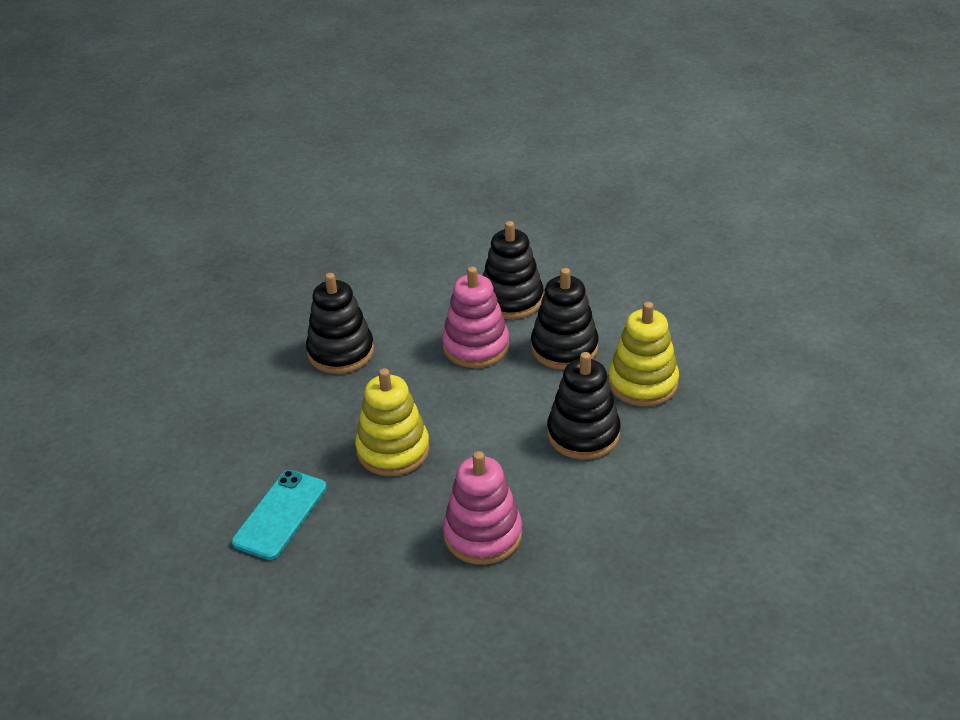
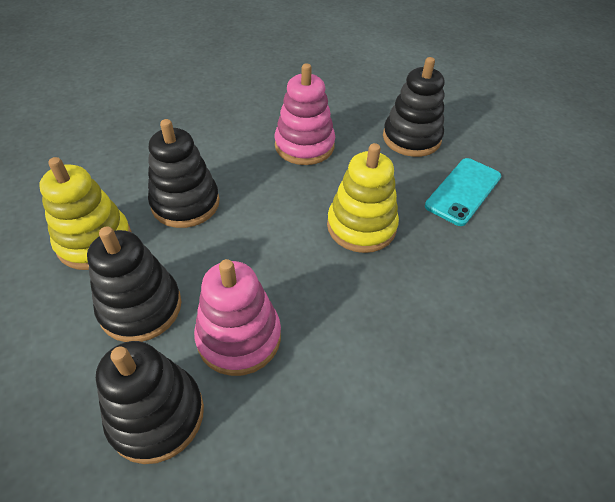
camera: 170 degrees left, 10 degrees up
black stacking toy [306,273,374,374] -> black stacking toy moved to [383,57,445,157]

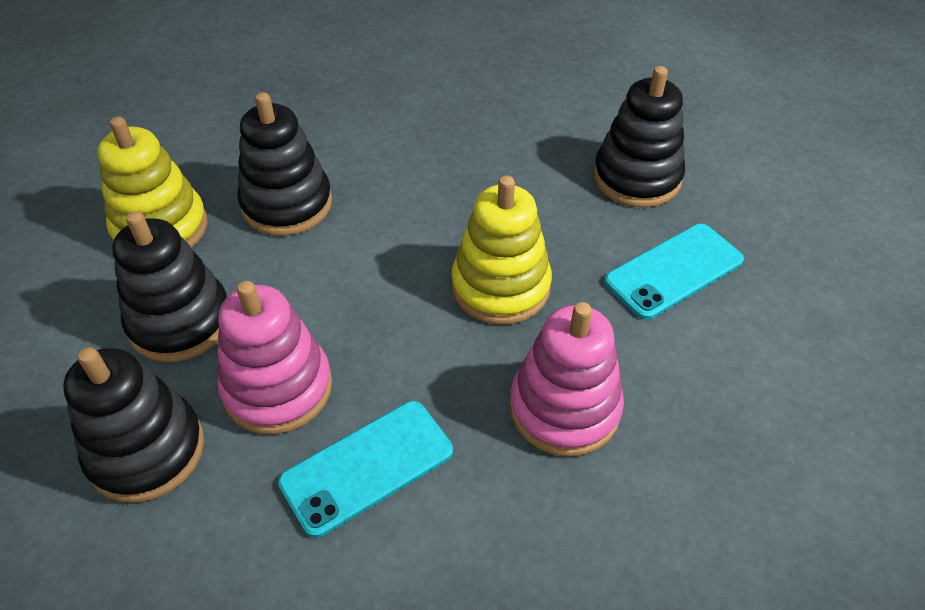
camera: 20 degrees right, 0 degrees up
pink stacking toy [275,63,335,165] -> pink stacking toy moved to [509,302,624,457]
none -> turquoise phone [278,401,453,538]

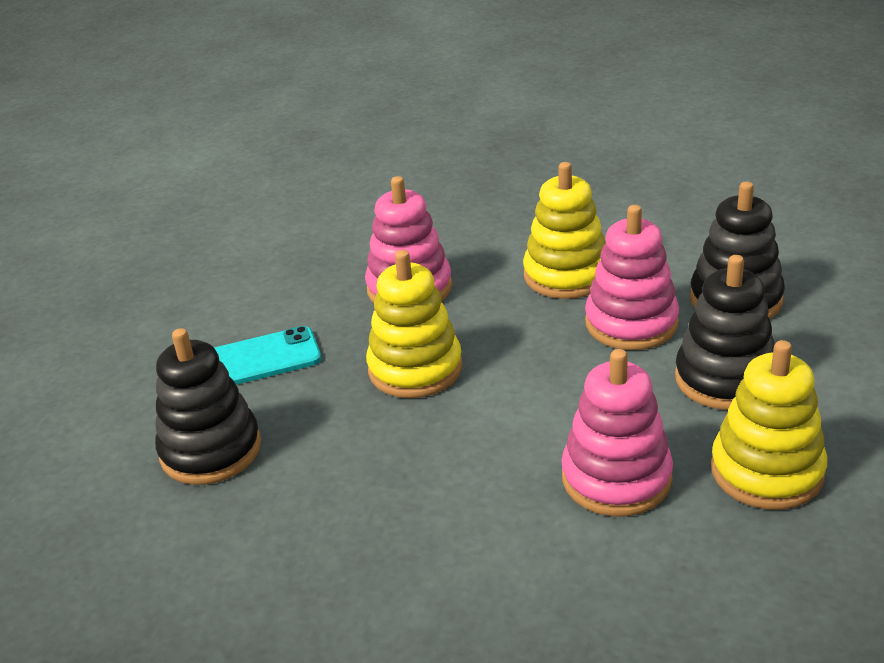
camera: 160 degrees left, 15 degrees down
black stacking toy [237,92,332,236] -> pink stacking toy [561,349,673,516]
turquoise phone [278,401,453,538] -> yellow stacking toy [523,162,606,299]

